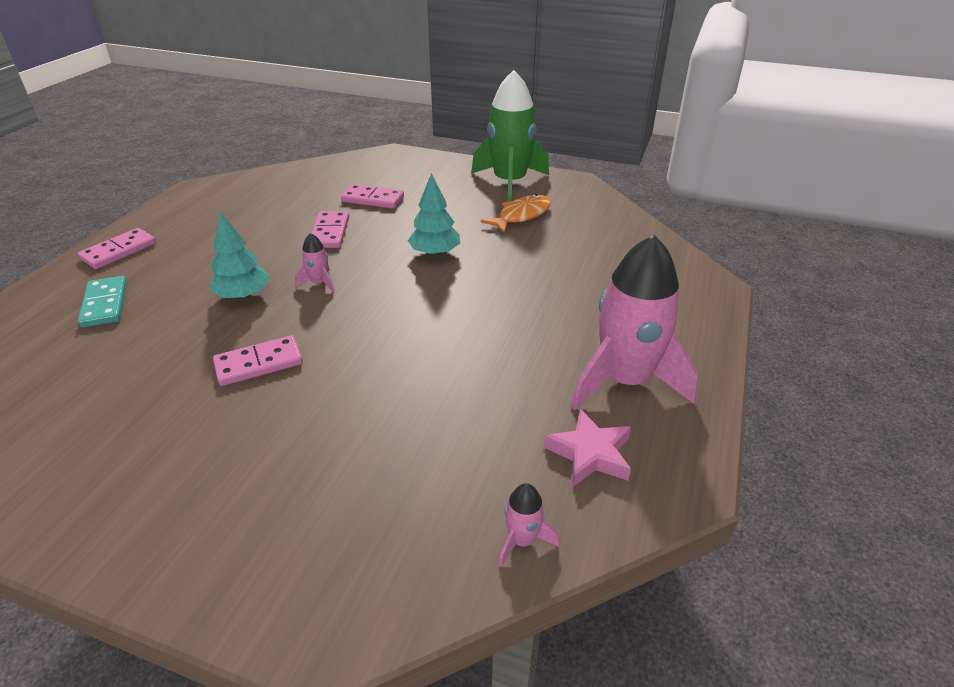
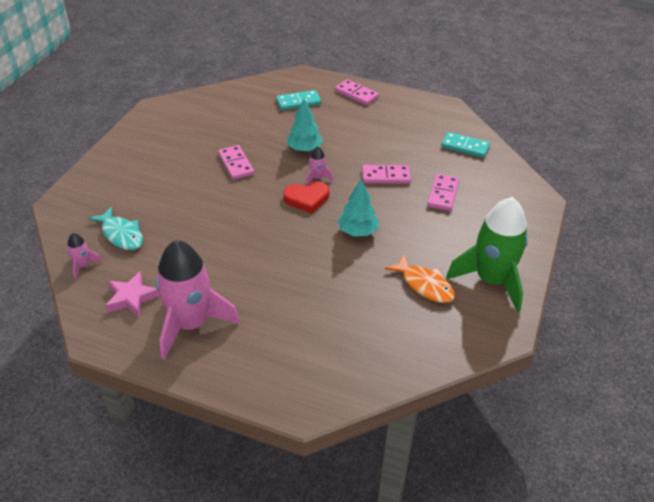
camera: 90 degrees right, 5 degrees up
none -> turquoise fish [88,206,143,250]
none -> red heart [283,181,329,214]
none -> turquoise domino [441,132,490,158]

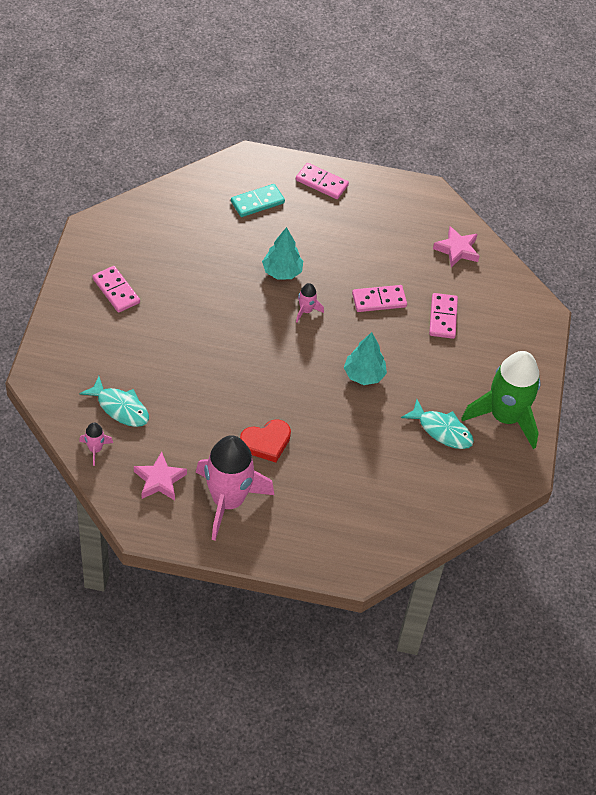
camera: 15 degrees left, 10 degrees up
pink domino [218,145,254,180] -> pink domino moved to [93,266,140,313]
red heart [283,181,329,214] -> red heart moved to [240,419,291,462]
orange fish [385,255,455,303] -> turquoise fish [401,399,474,449]
turquoise domino [441,132,490,158] -> pink star [433,226,479,267]

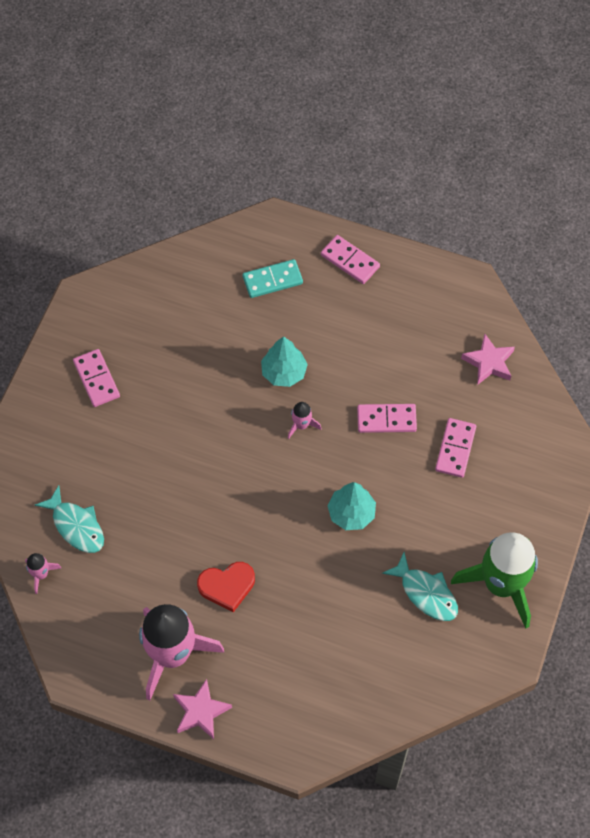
camera: 15 degrees right, 10 degrees up
pink star [134,452,187,500] -> pink star moved to [173,679,232,739]

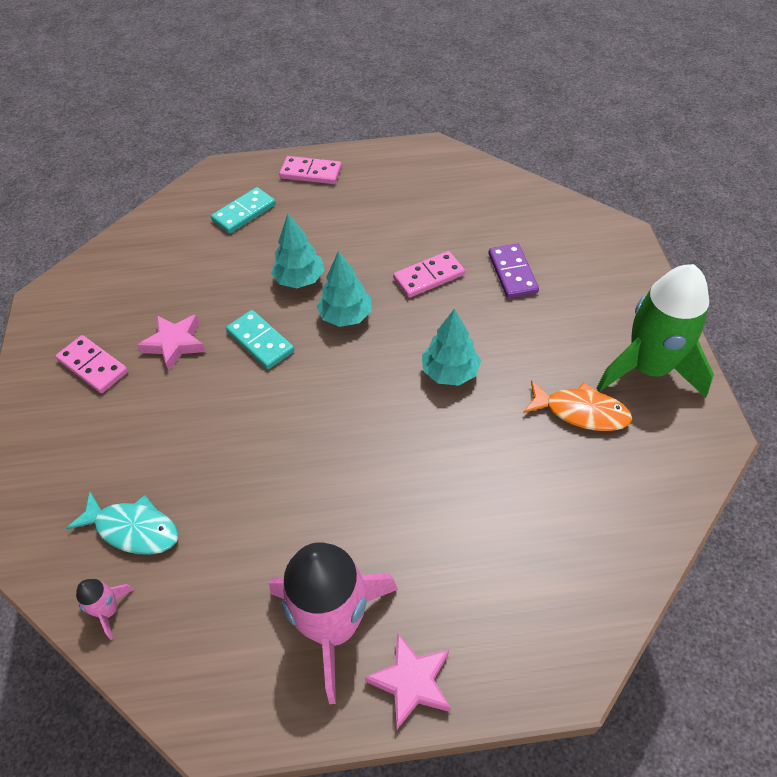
camera: 25 degrees left, 10 degrees down
red heart [197,562,255,612] -> none
pink rocket [288,402,322,439] -> turquoise tree [316,251,372,327]
turquoise fish [382,552,458,621] -> orange fish [523,380,632,431]
pink domino [435,418,476,478] -> purple domino [489,244,539,298]
pink star [461,334,515,385] -> pink star moved to [137,315,206,371]
none -> turquoise domino [226,310,294,369]

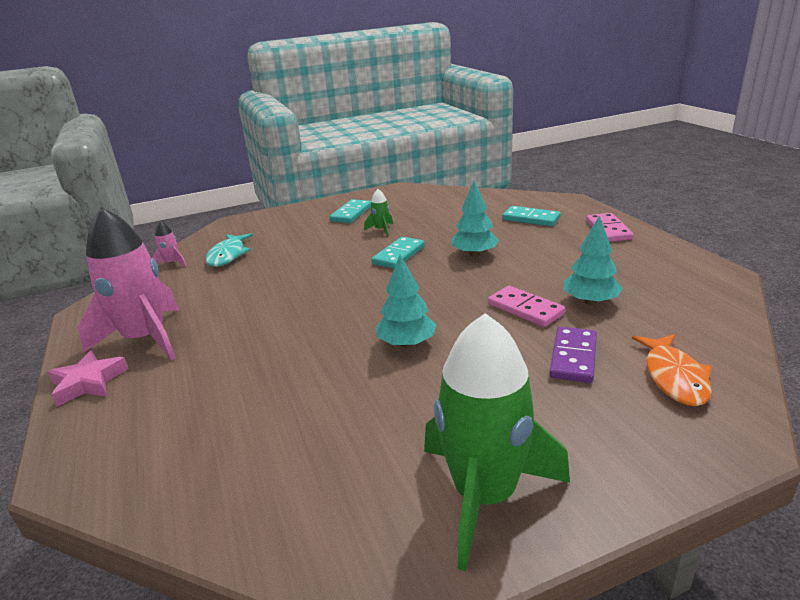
camera: 75 degrees right, 25 degrees down
pink domino [56,335,128,393] -> turquoise domino [329,199,371,223]
pink star [137,315,206,371] -> green rocket [364,189,393,236]
turquoise tree [316,251,372,327] -> turquoise tree moved to [564,216,623,305]
purple domino [489,244,539,298] -> purple domino turned 45 degrees counterclockwise [549,327,597,383]
orange fish [523,380,632,431] -> orange fish moved to [632,334,712,406]

